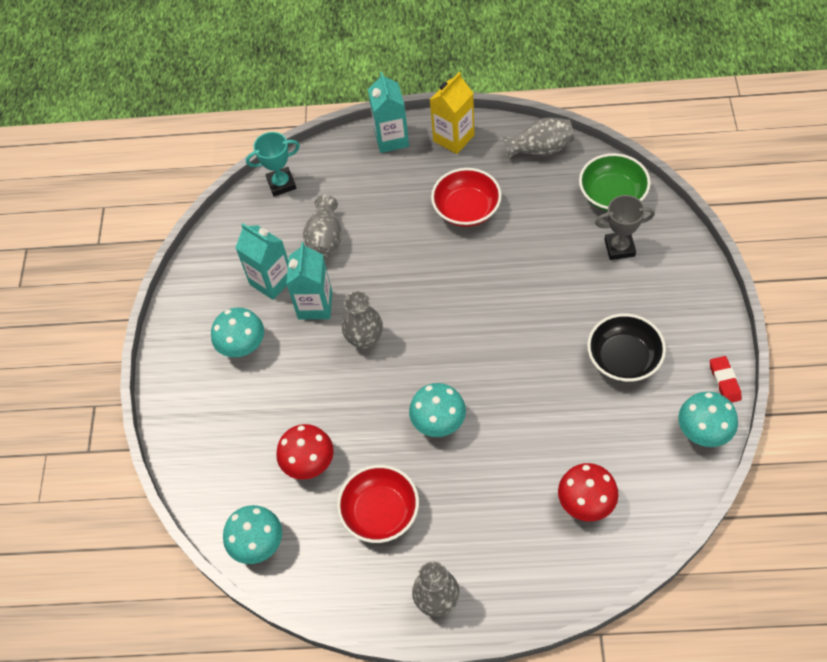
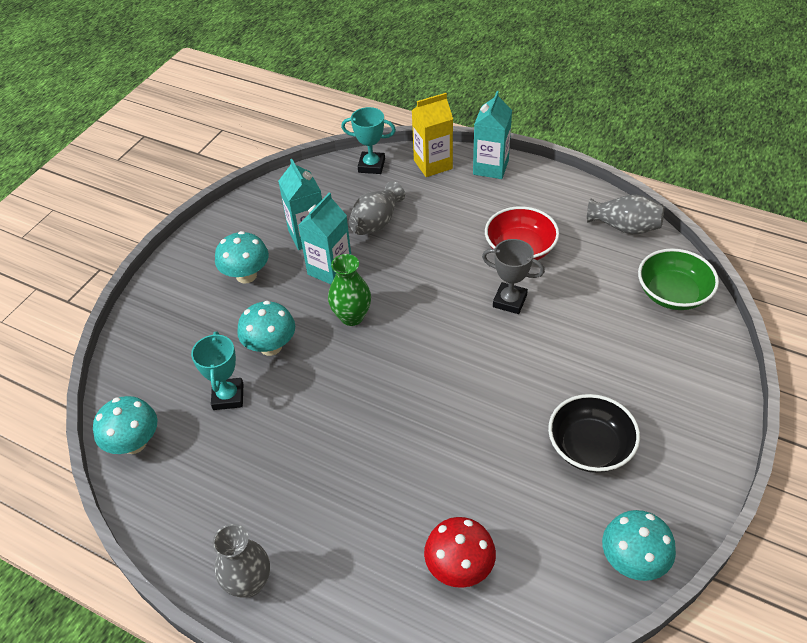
camera: 25 degrees right, 10 degrees down
red mushroom [276,424,334,480] -> turquoise trophy [191,332,243,410]
red bowl [337,465,419,543] -> none
grey vase [342,291,383,350] -> green vase [328,254,371,326]
turquoise mushroom [409,383,466,437] -> turquoise mushroom moved to [237,301,295,356]
yellow carton [430,72,475,154] -> yellow carton moved to [411,93,453,177]
grey trophy [595,195,655,260] -> grey trophy moved to [482,239,545,314]
red eraser [710,356,742,403] -> none

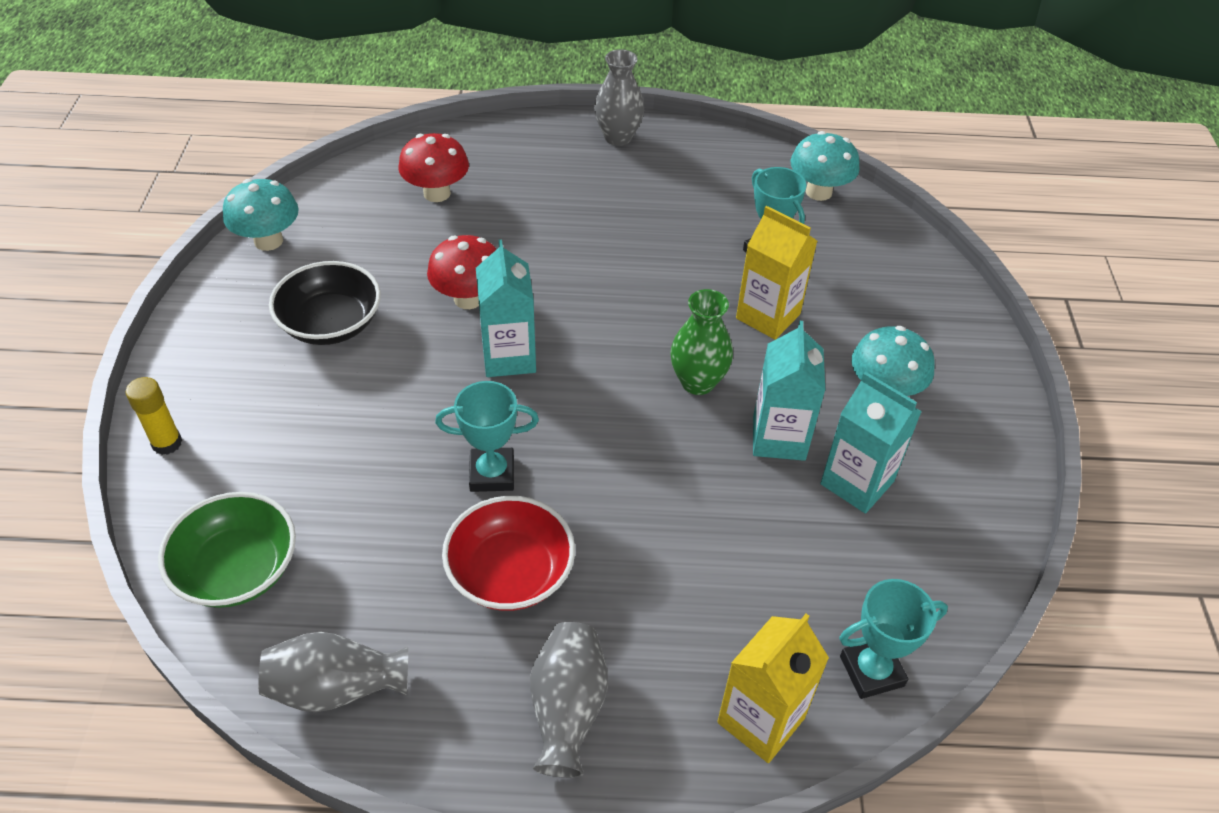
camera: 150 degrees right, 0 degrees up
turquoise mushroom [237,301,295,356] -> yellow carton [736,206,817,340]
grey vase [349,181,405,235] -> grey vase moved to [530,622,608,778]
turquoise carton [473,91,512,179] -> turquoise carton moved to [476,240,536,377]
grey trophy [482,239,545,314] -> turquoise trophy [435,381,539,492]
none -> yellow glue stick [126,377,182,455]
none -> red mushroom [427,235,497,309]

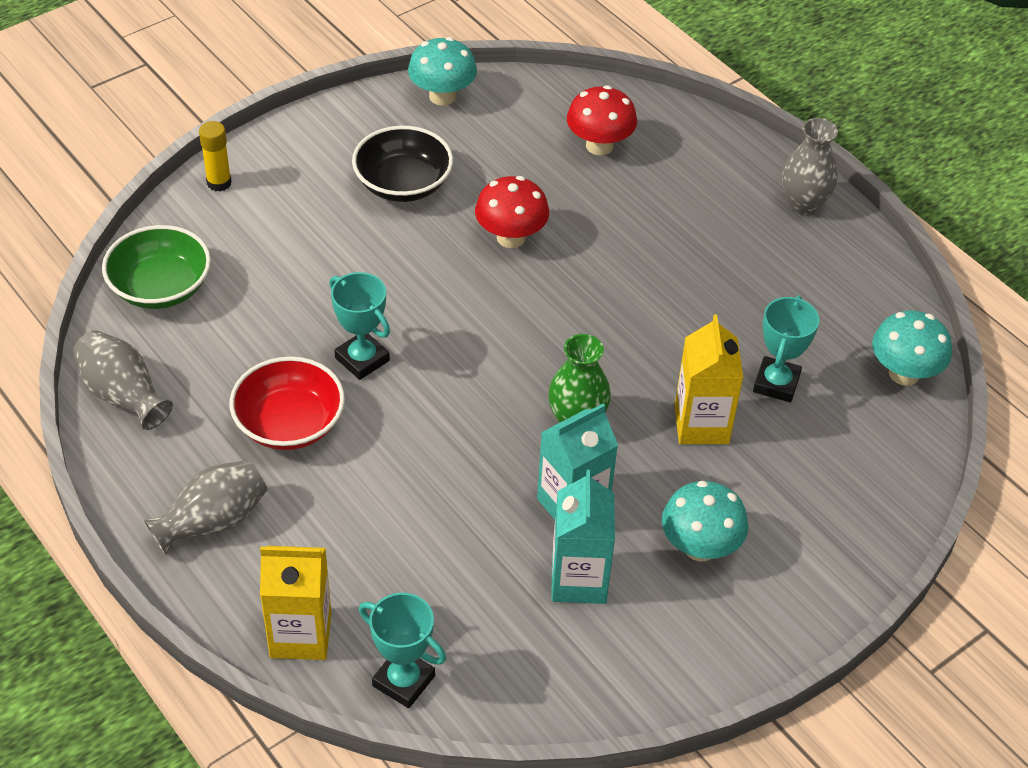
camera: 50 degrees right, 0 degrees up
turquoise carton [476,240,536,377] -> none

